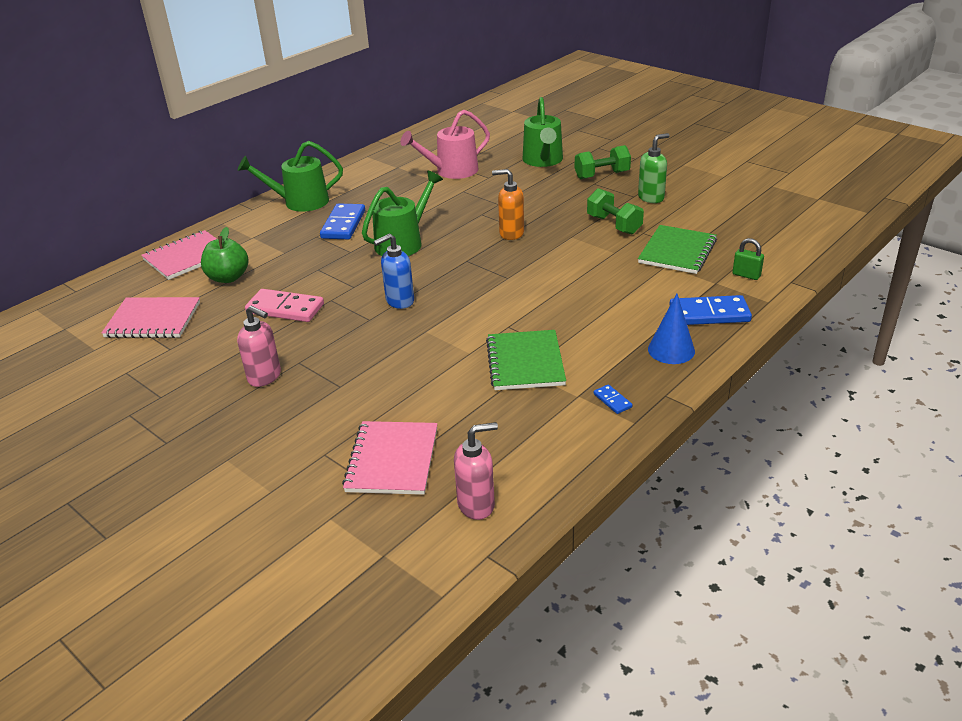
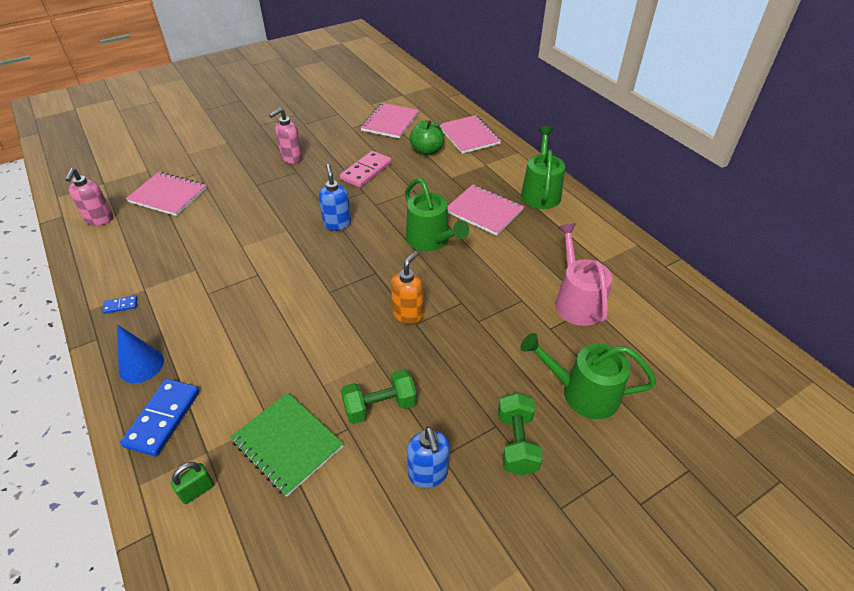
camera: 105 degrees right, 10 degrees up
blue domino [320,203,365,239] -> pink notebook [447,185,524,236]
green notebook [486,330,566,390] -> none
green soap dispenser [638,133,670,203] -> blue soap dispenser [407,427,450,488]

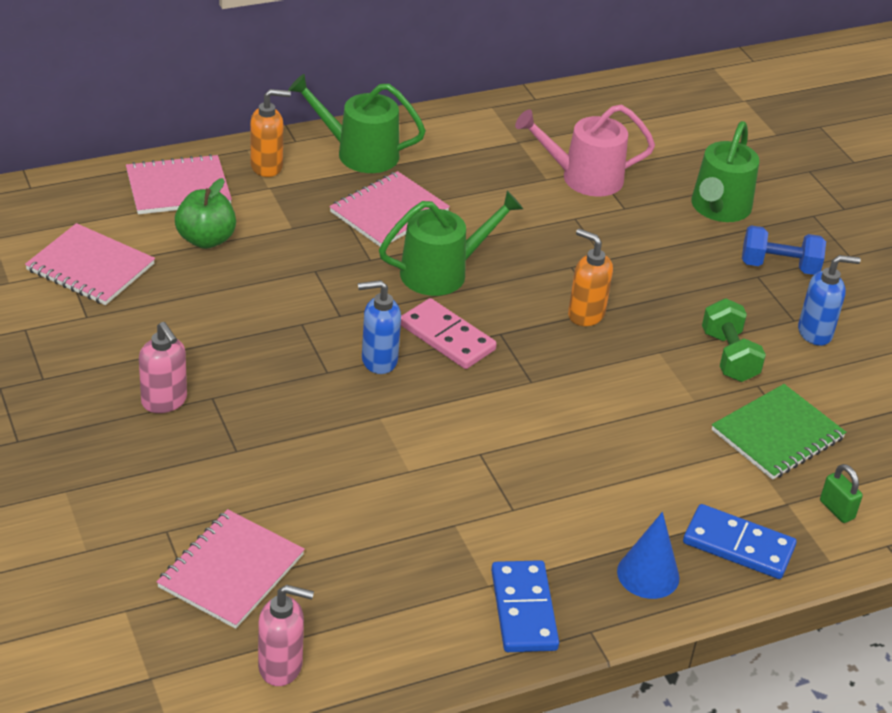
camera: 85 degrees left, 5 degrees down
blue domino [102,295,138,314] -> blue domino [491,560,559,652], size x2.14
pink domino [340,151,392,188] -> pink domino moved to [401,298,497,369]
green dumbbell [498,392,543,475] -> blue dumbbell [742,225,826,275]
none -> orange soap dispenser [250,89,291,177]

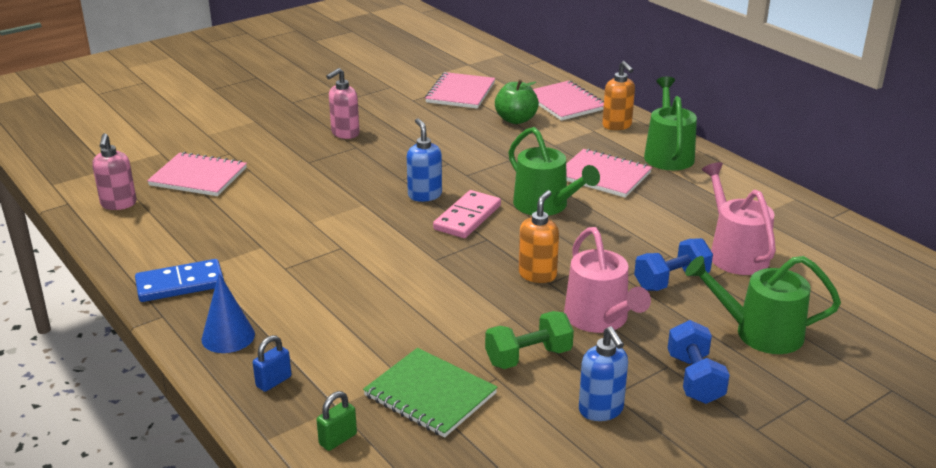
camera: 80 degrees right, 10 degrees down
blue domino [683,504,797,579] -> blue padlock [253,335,291,392]
none -> pink watering can [564,227,651,333]
none -> blue dumbbell [634,238,713,291]

